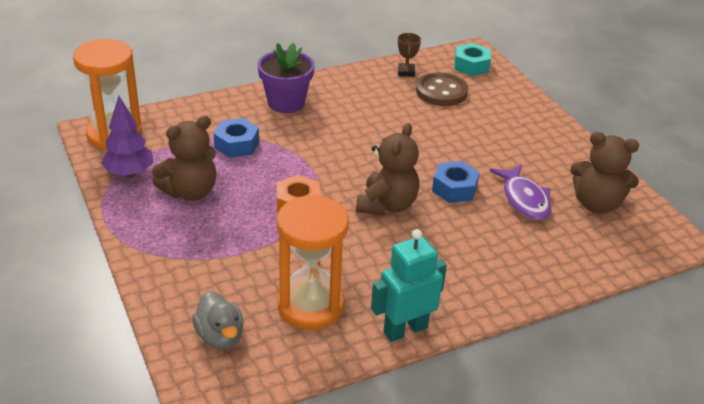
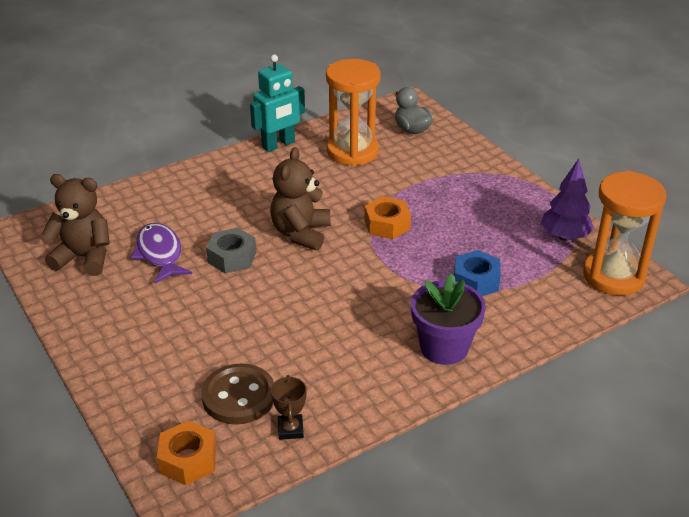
camera: 175 degrees right, 0 degrees up
brown teddy bear [152,115,216,201] -> none
blue nut [432,161,480,203] -> grey nut [206,228,256,273]
turquoise nut [454,43,491,76] -> orange nut [157,420,216,485]

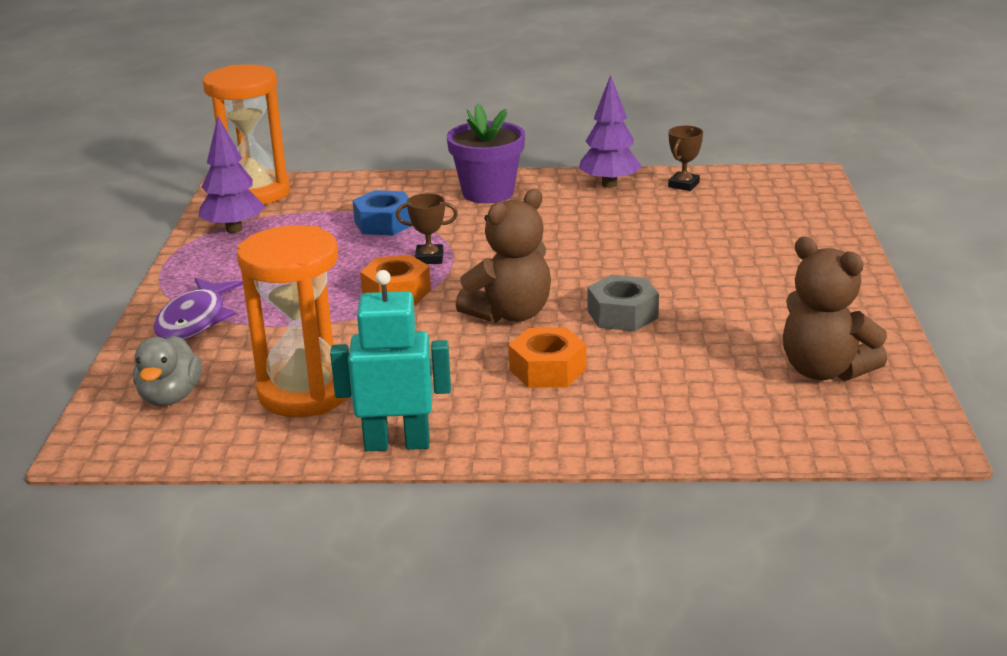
camera: 145 degrees left, 10 degrees down
purple fish [131,223,192,284] -> purple fish moved to [153,278,243,340]
orange nut [157,420,216,485] -> orange nut moved to [509,327,586,388]
brown button [201,364,274,425] -> none
none -> brown trophy [396,193,458,264]
none -> purple tree [579,75,642,188]

